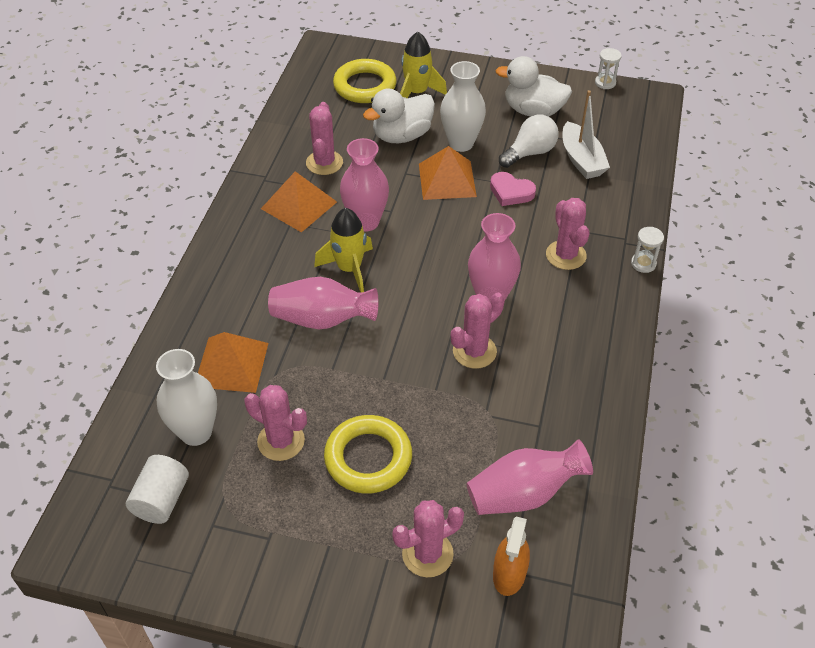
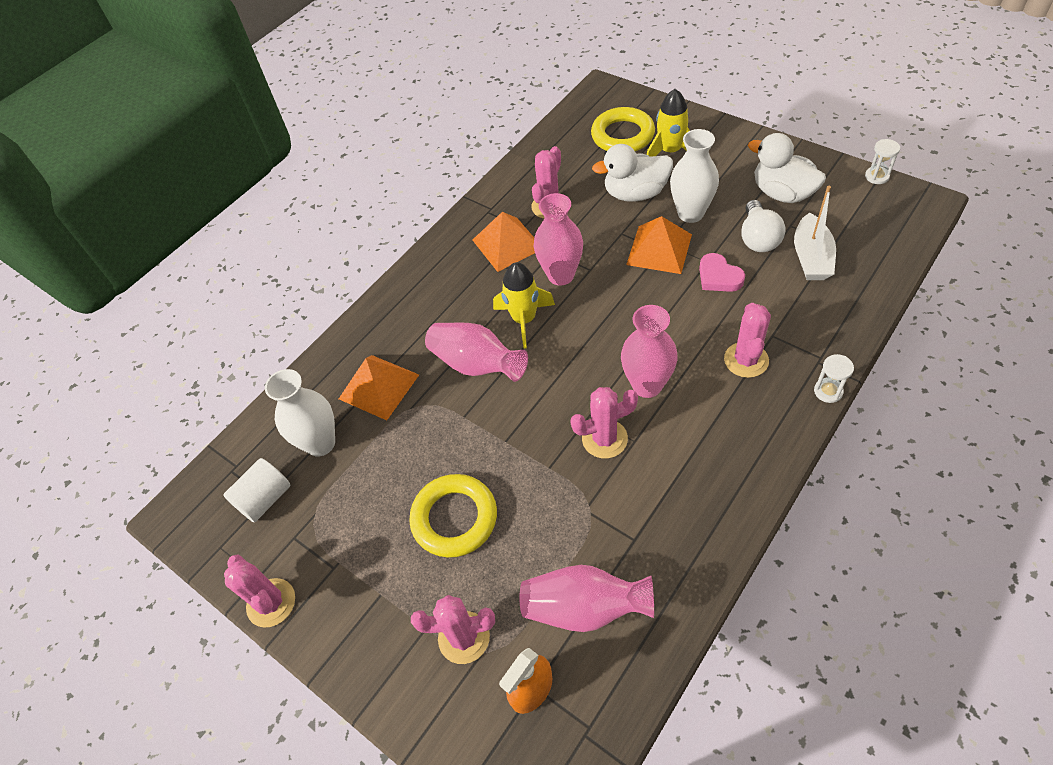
camera: 30 degrees right, 5 degrees up
pink cactus [244,385,307,461] -> pink cactus moved to [224,555,295,628]
white light bulb [499,115,559,168] -> white light bulb turned 105 degrees clockwise [741,200,785,252]

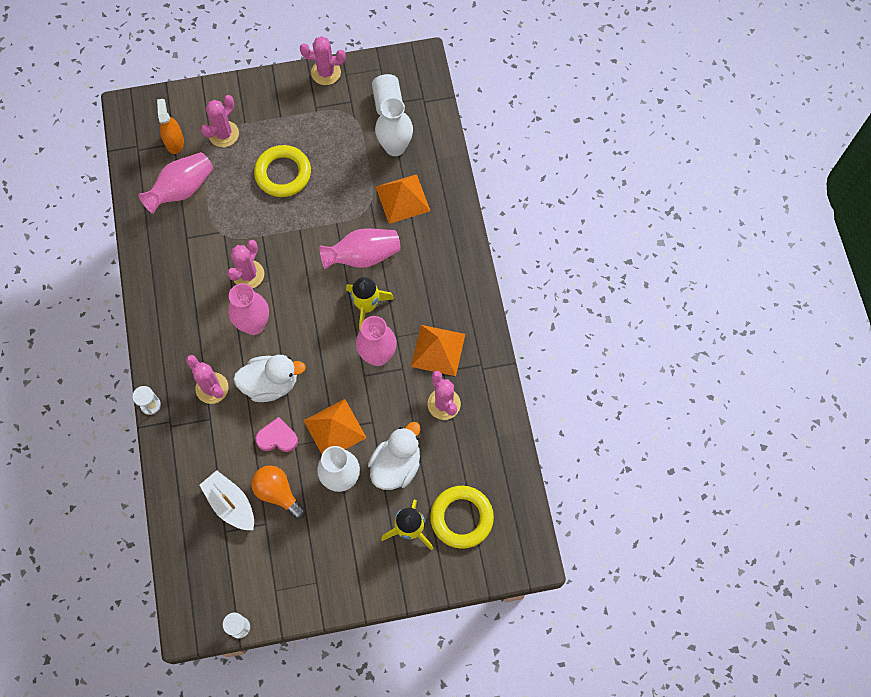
camera: 125 degrees right, 15 degrees up
white light bulb [741,200,785,252] -> orange light bulb [251,465,306,519]
white duck [748,133,826,203] -> white duck moved to [233,355,306,402]

